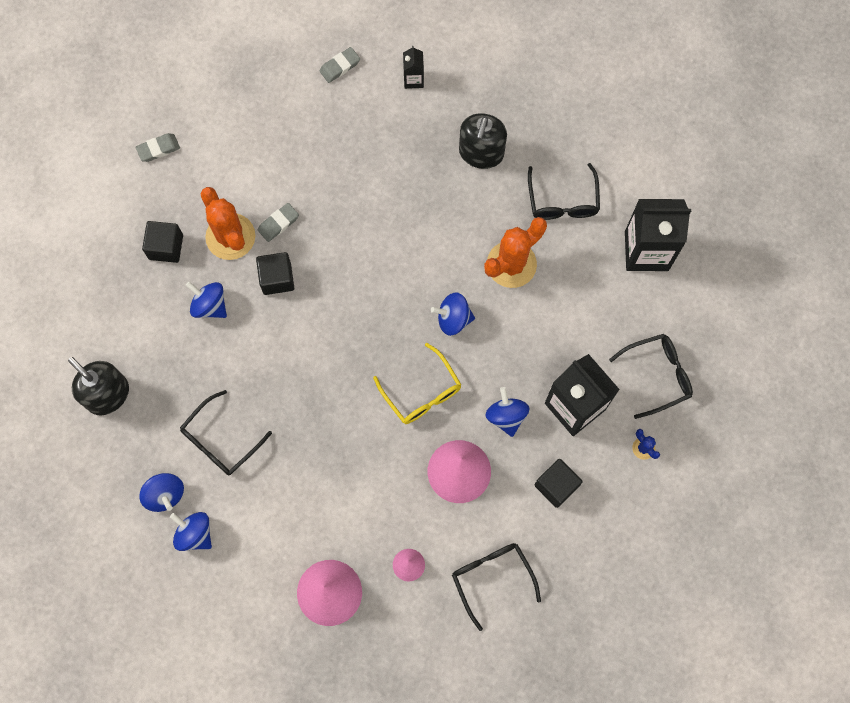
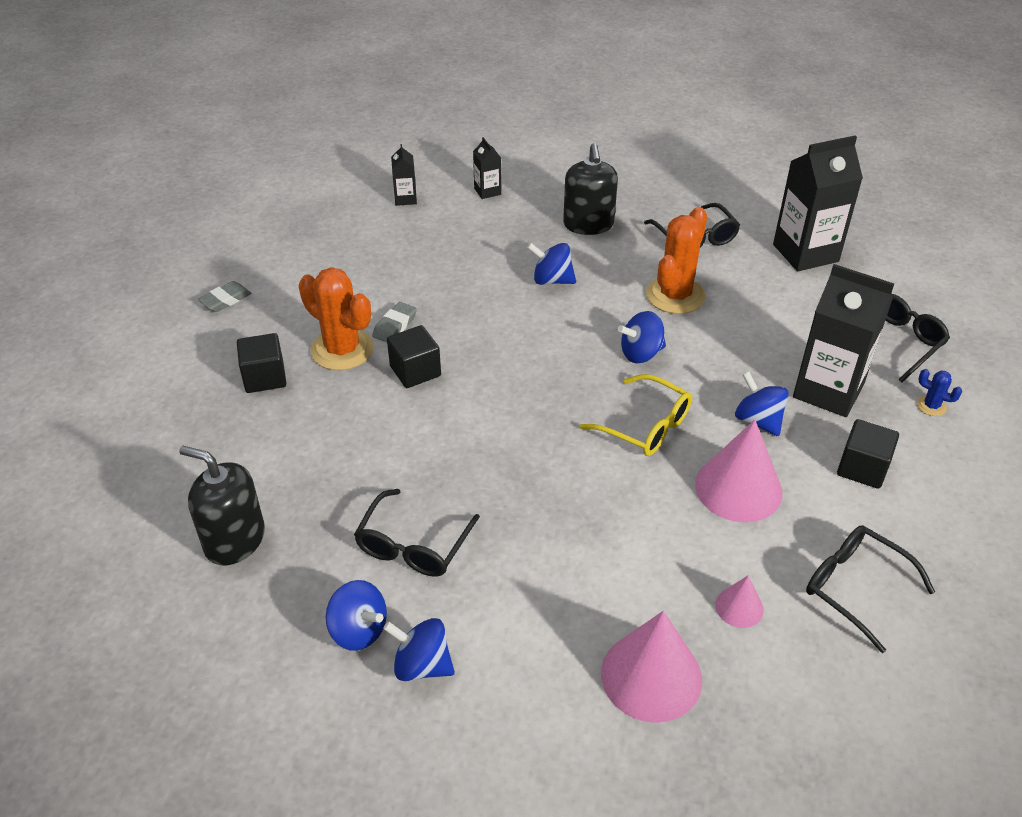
camera: 20 degrees left, 30 degrees down
blue spinning top [186,281,227,318] -> blue spinning top moved to [527,243,576,285]
grey eraser [319,47,360,83] -> black carton [391,144,417,206]

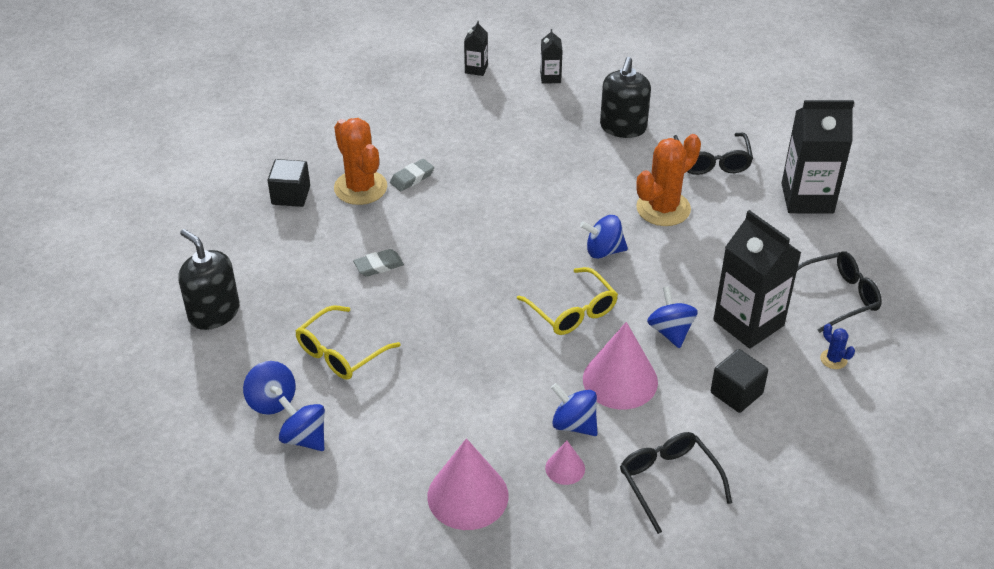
camera: 20 degrees right, 0 degrees up
grey eraser [198,281,252,312] -> grey eraser moved to [353,249,404,277]
black glasses [354,489,480,577] -> yellow glasses [296,305,401,380]
black cube [387,325,441,388] -> none
blue spinning top [527,243,576,285] -> blue spinning top moved to [551,383,598,436]

